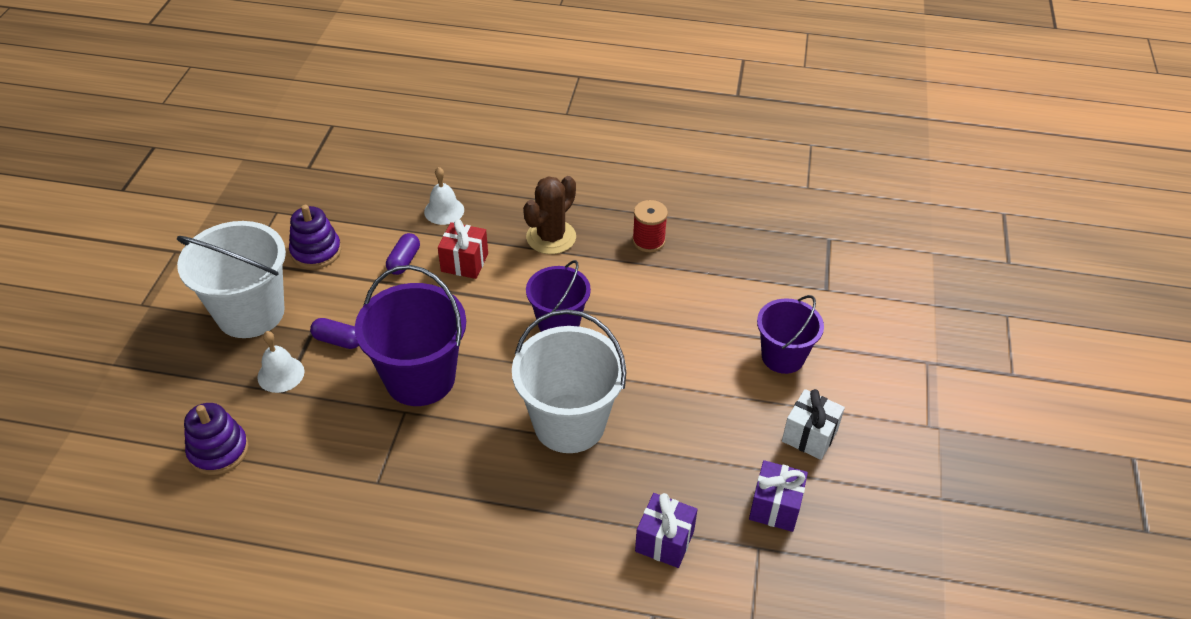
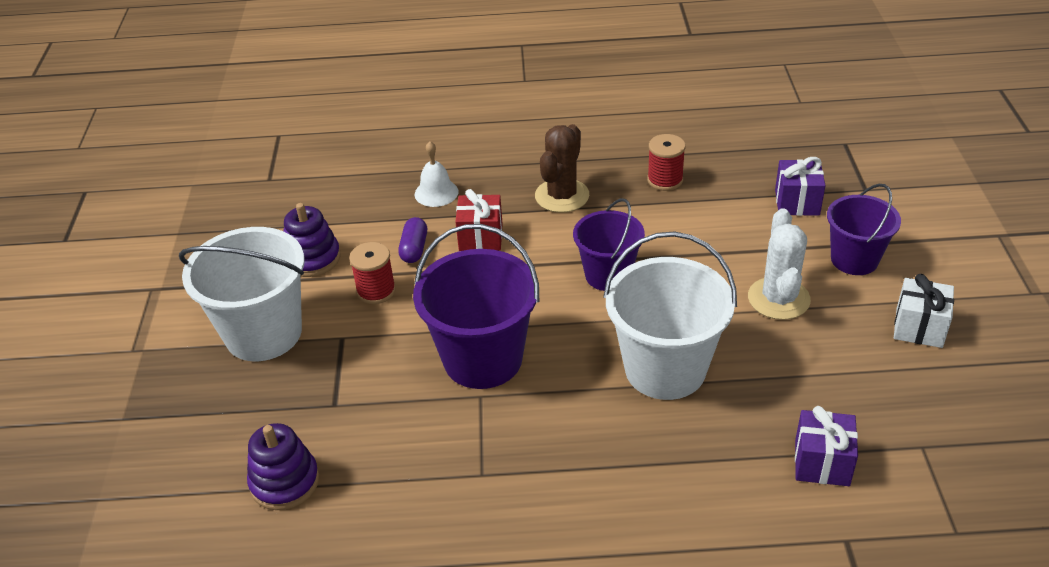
camera: 10 degrees left, 5 degrees down
white bell [257,331,304,393] -> none
purple capsule [310,318,359,349] -> none
purple gift [749,460,808,532] -> purple gift moved to [775,157,826,216]
none -> red spool [349,242,396,304]
none -> white cactus [748,208,811,320]

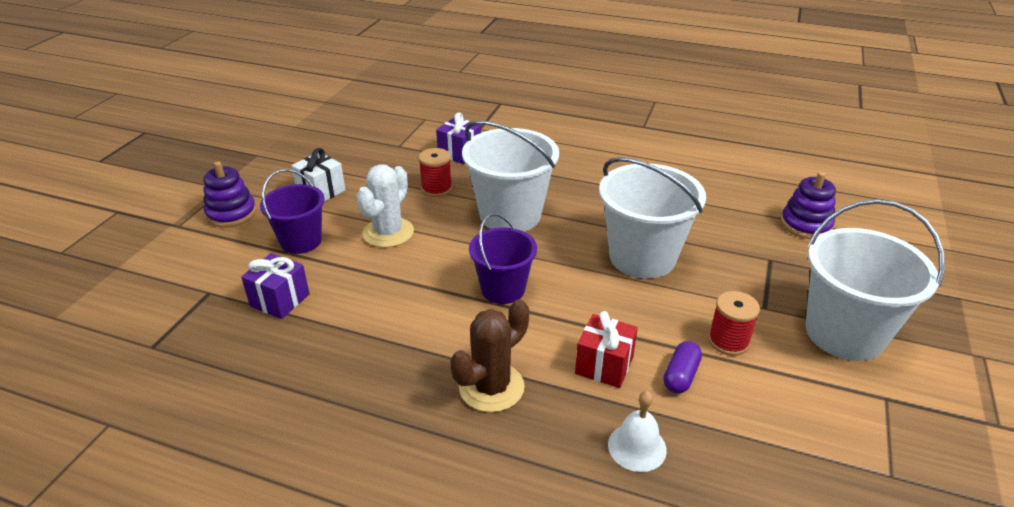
camera: 160 degrees left, 5 degrees down
purple stacking toy [283,203,341,277] -> purple stacking toy moved to [203,161,256,228]
purple bucket [413,224,539,389] -> white bucket [599,157,706,279]
red spool [647,134,686,191] -> red spool moved to [418,148,452,197]

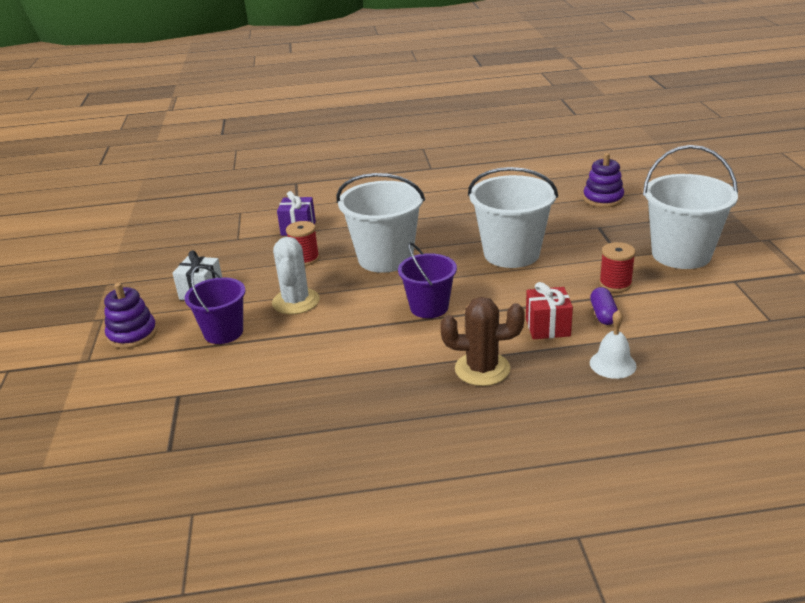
camera: 25 degrees left, 5 degrees down
purple gift [241,253,310,319] -> none
brown cactus [450,299,529,412] -> brown cactus turned 75 degrees clockwise [440,297,525,386]

